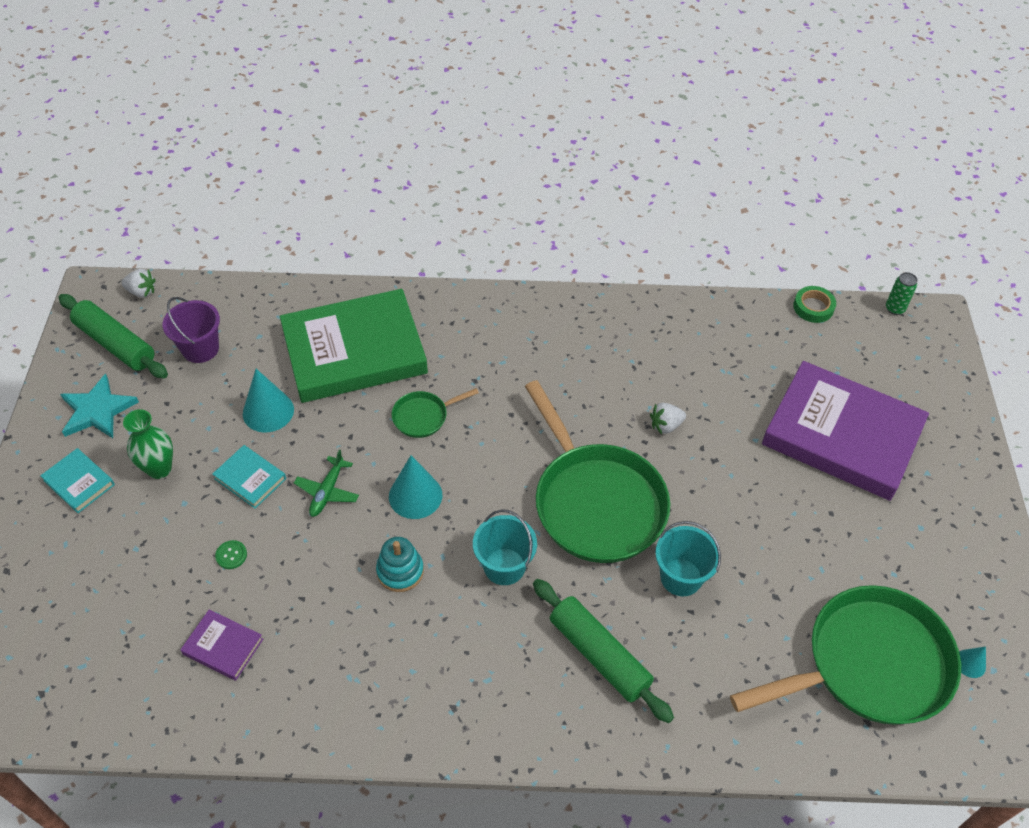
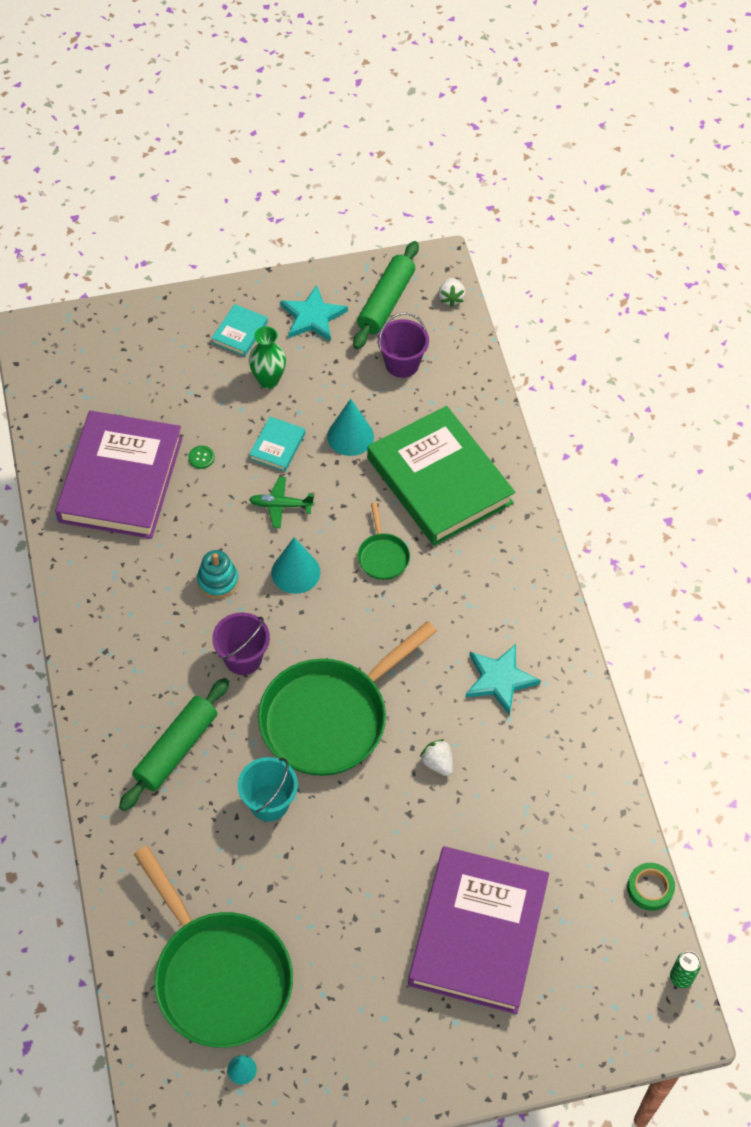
camera: 75 degrees right, 5 degrees up
purple book [180,609,263,681] -> purple book [55,411,183,539], size x2.41
green pan [391,388,479,438] -> green pan turned 150 degrees counterclockwise [358,503,410,580]
turquoise bucket [473,509,537,585] -> purple bucket [212,612,270,675]
none -> turquoise star [465,644,541,716]

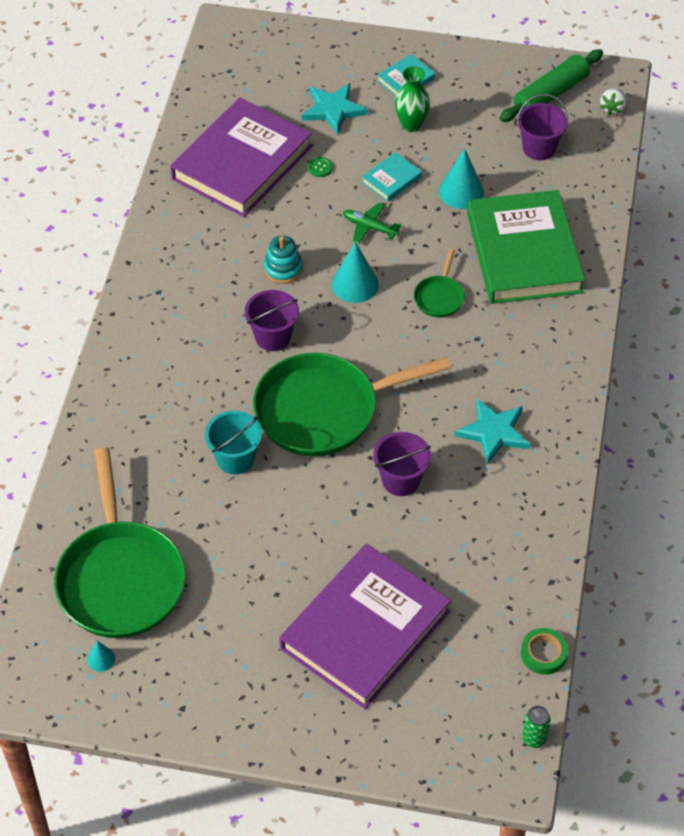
camera: 25 degrees right, 5 degrees down
green rolling pin [119,678,229,811] -> none
turquoise star [280,285,348,342] -> turquoise star moved to [302,83,368,135]
white strawberry [420,739,453,776] -> purple bucket [373,432,431,496]

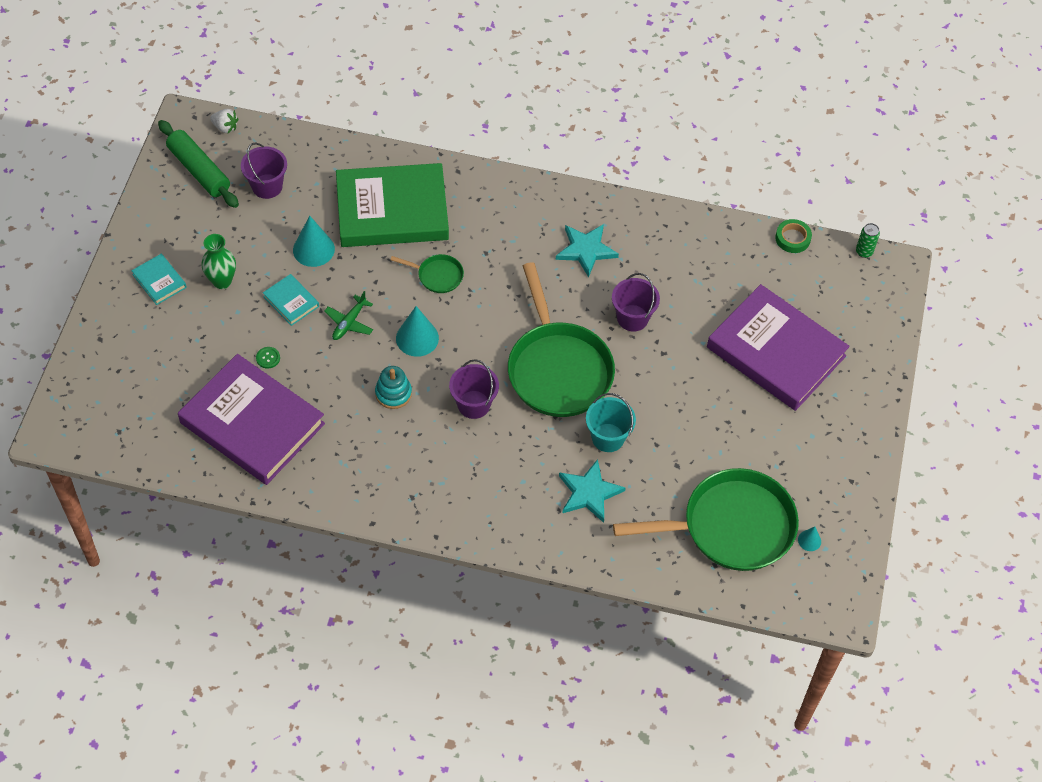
camera: 90 degrees left, 5 degrees up
turquoise star [302,83,368,135] -> turquoise star moved to [559,459,626,523]

